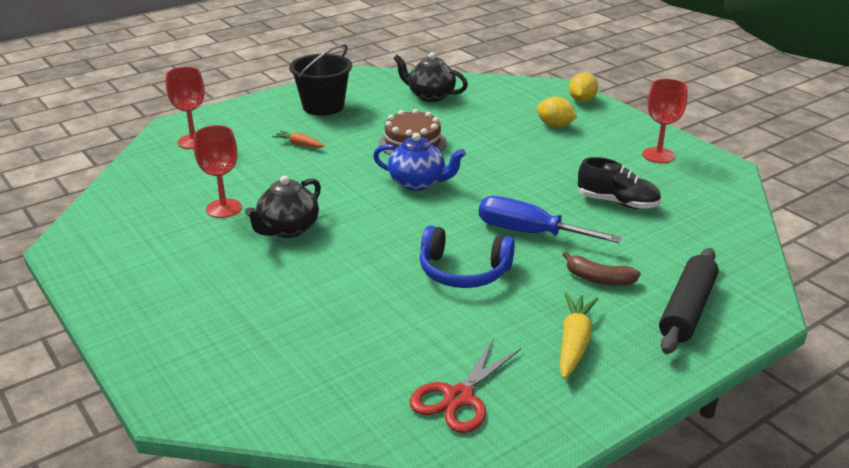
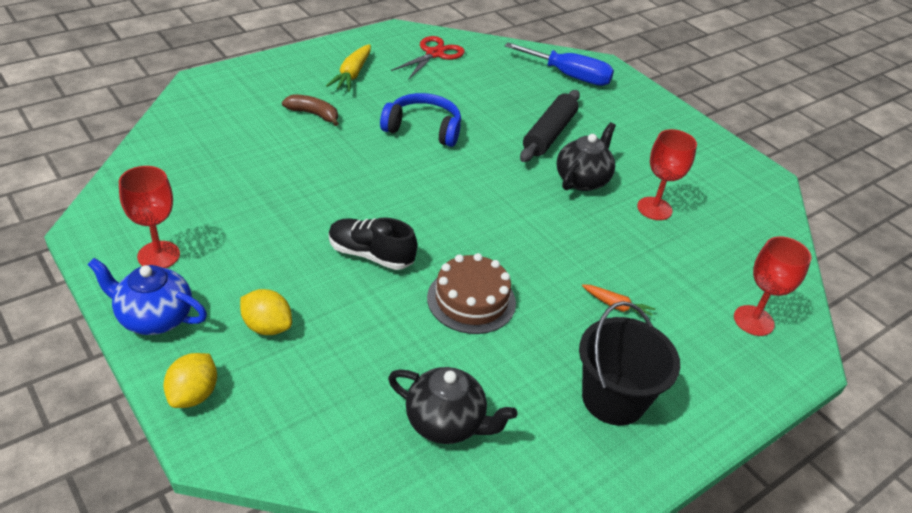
camera: 175 degrees right, 10 degrees up
blue teapot [373,133,466,191] -> blue teapot moved to [87,258,207,335]
blue screwdriver [479,196,622,243] -> blue screwdriver moved to [505,42,614,86]
black shoe [578,157,661,209] -> black shoe moved to [329,218,417,270]
black rolling pin [659,248,719,354] -> black rolling pin moved to [520,90,580,162]

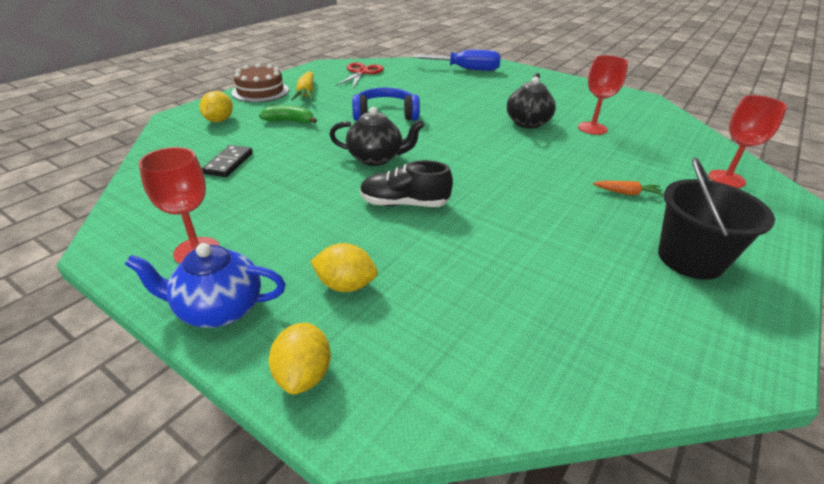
camera: 15 degrees left, 5 degrees down
brown banana [282,95,339,126] -> green banana [259,105,317,123]
black teapot [388,367,517,444] -> black teapot moved to [329,107,424,166]
brown cake [427,253,516,334] -> brown cake moved to [231,64,289,102]
black rolling pin [520,90,580,162] -> none
none -> yellow lemon [199,91,233,122]
none -> black domino [202,145,253,177]

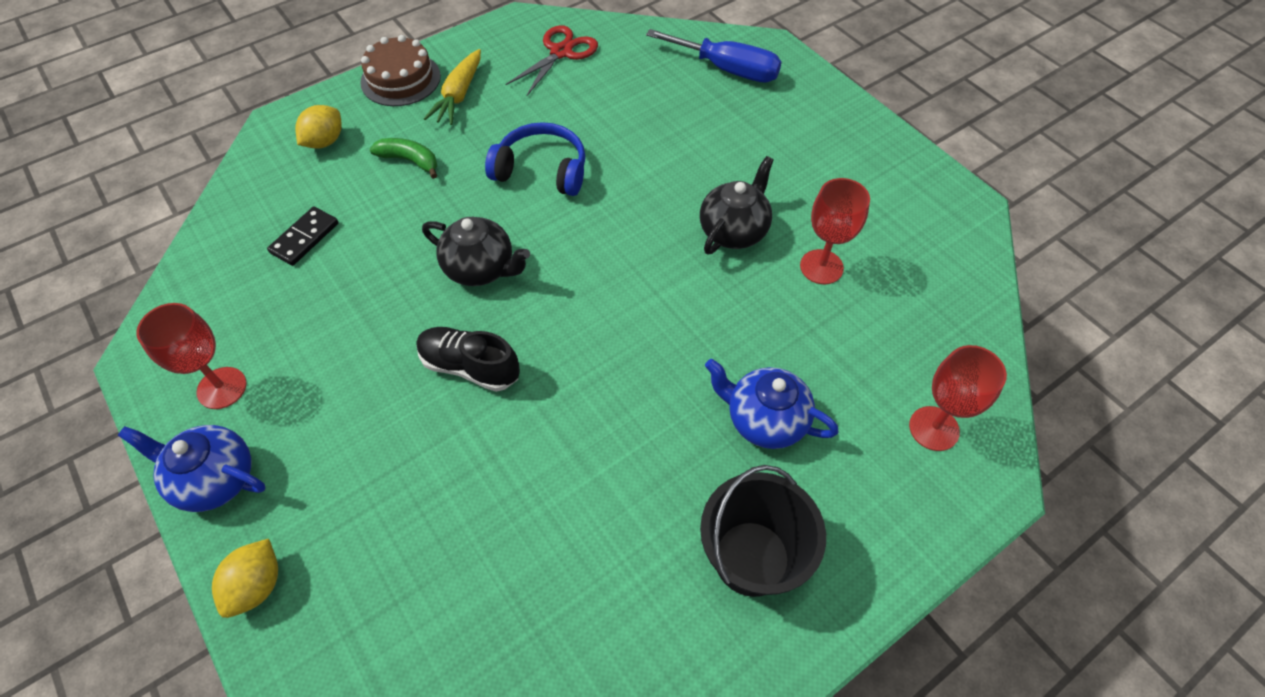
camera: 20 degrees right, 20 degrees up
yellow lemon [310,243,378,292] -> none
orange carrot [593,181,664,196] -> blue teapot [705,359,838,449]

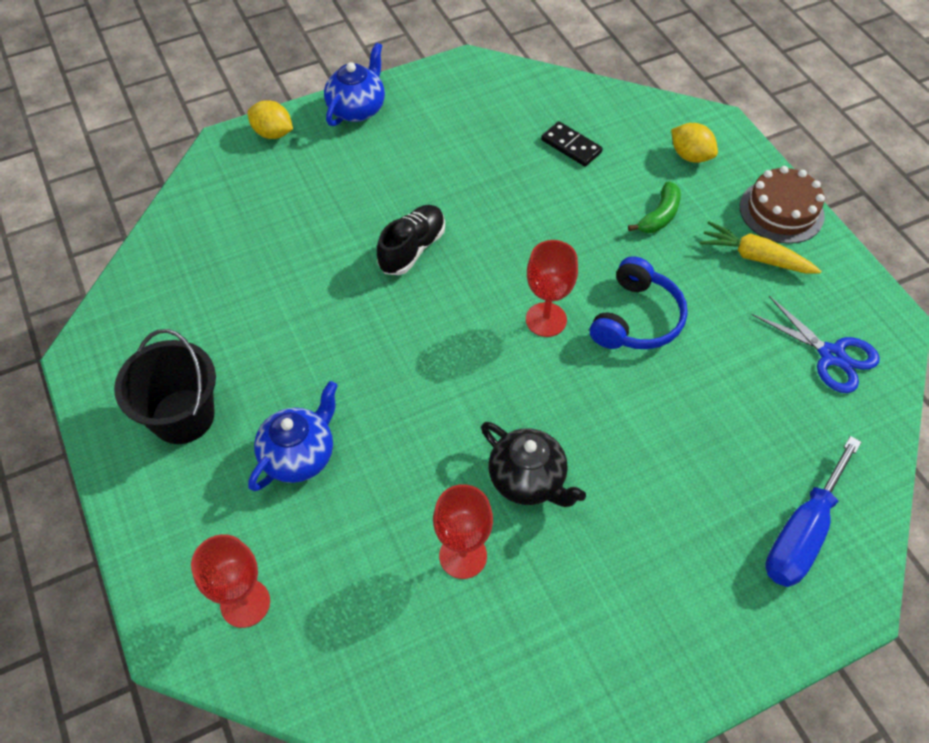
camera: 100 degrees right, 0 degrees up
red goblet [136,303,247,409] -> red goblet moved to [526,240,578,337]
black teapot [422,217,530,286] -> none
red scissors [505,25,598,96] -> blue scissors [751,296,880,393]

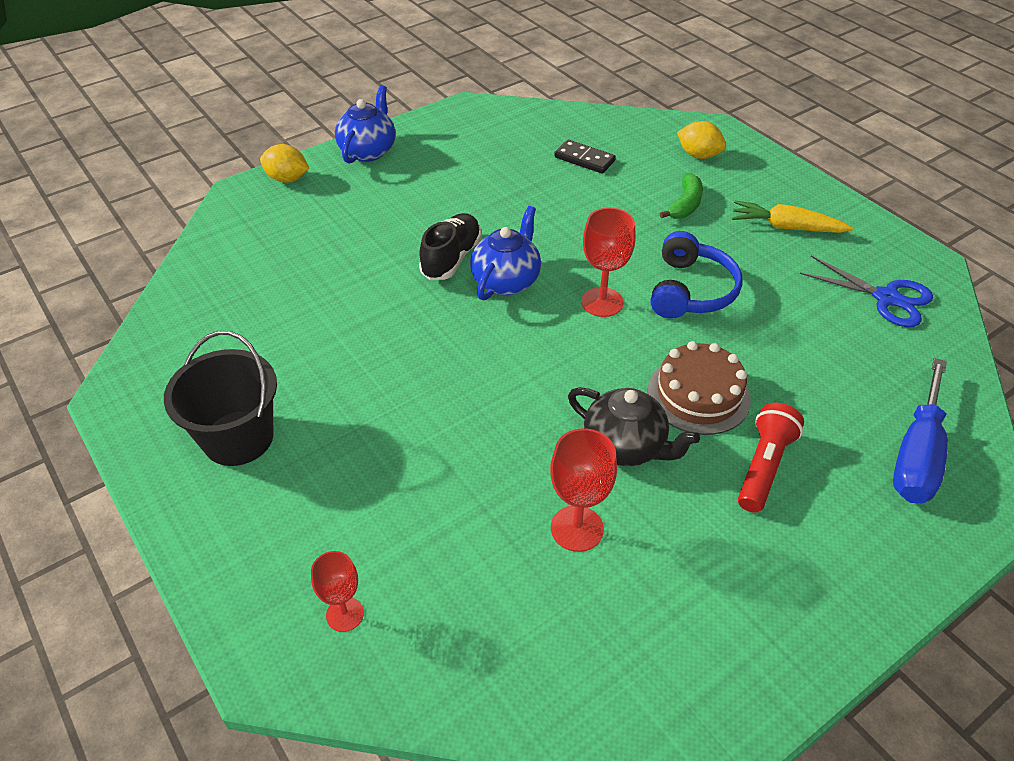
camera: 10 degrees left, 10 degrees down
red goblet [191,534,270,628] -> red goblet [311,551,364,632], size x0.66
blue teapot [248,381,338,491] -> blue teapot moved to [470,206,541,300]
brown cake [740,166,825,244] -> brown cake moved to [648,341,751,435]
none -> red flashlight [738,403,804,513]

